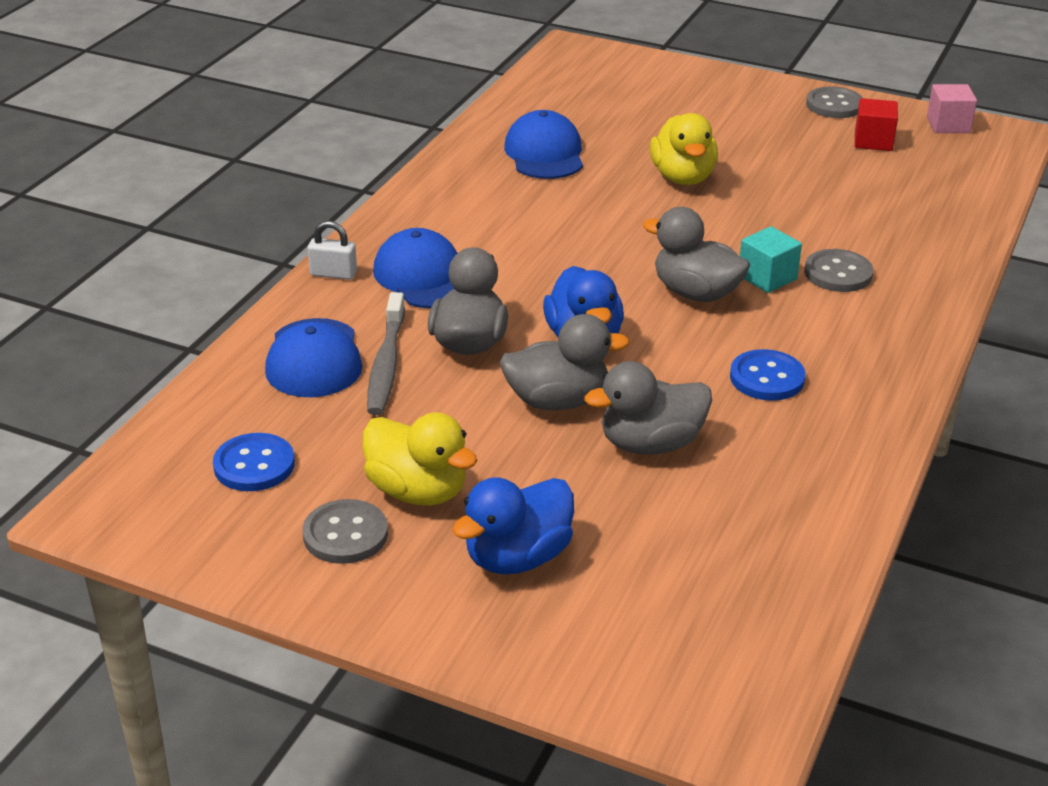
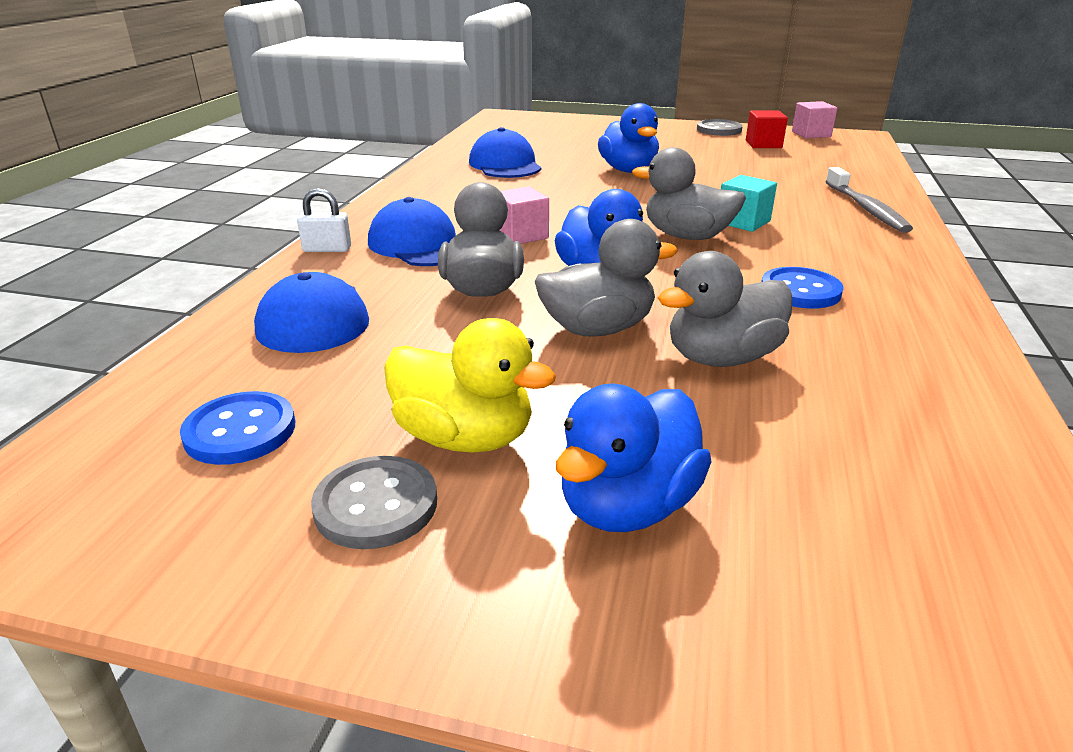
camera: 10 degrees left, 5 degrees down
grey toothbrush [367,292,405,415] -> grey toothbrush moved to [825,167,913,233]
yellow duck [650,113,718,185] -> blue duck [598,103,659,173]
grey button [804,249,873,292] -> none
none -> pink cube [499,186,549,244]

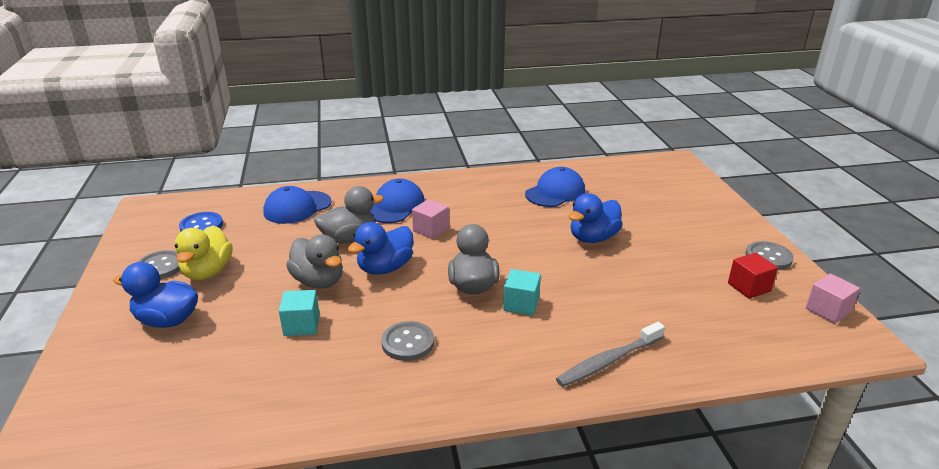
camera: 65 degrees right, 0 degrees up
white padlock [297,188,351,252] -> none
grey duck [658,251,792,367] -> turquoise cube [279,290,320,336]
blue button [761,267,844,308] -> grey button [381,321,434,361]

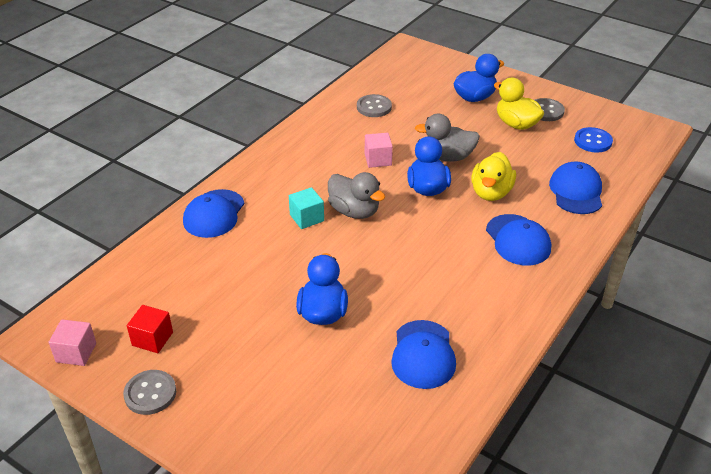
camera: 135 degrees right, 10 degrees up
turquoise cube [279,290,320,336] -> none
grey duck [314,186,384,243] -> yellow duck [471,152,516,201]
grey button [381,321,434,361] -> grey button moved to [357,94,392,117]
pink cube [412,199,449,239] -> pink cube moved to [365,133,393,168]
grey toothbrush [556,322,665,387] -> blue cap [183,189,245,238]

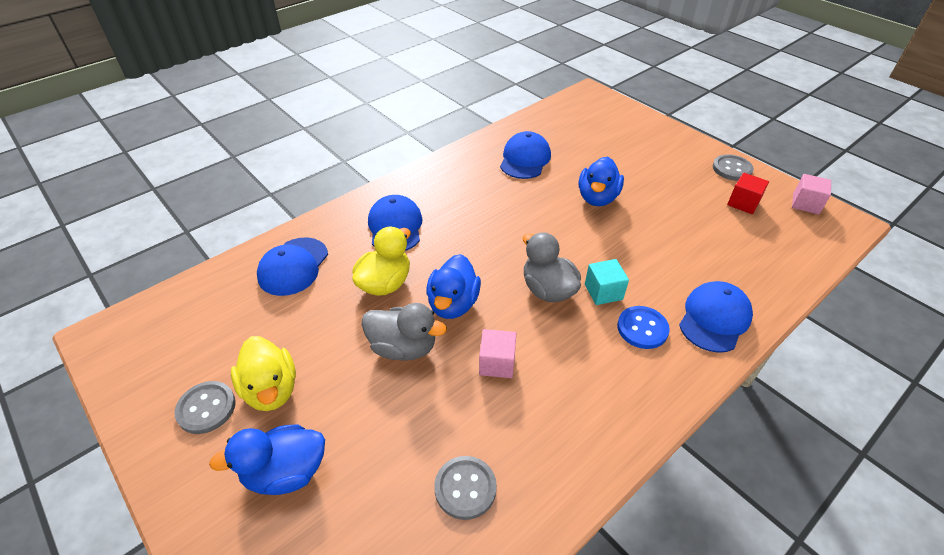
camera: 165 degrees left, 5 degrees up
blue button [574,127,613,153] -> blue button moved to [617,306,670,349]

